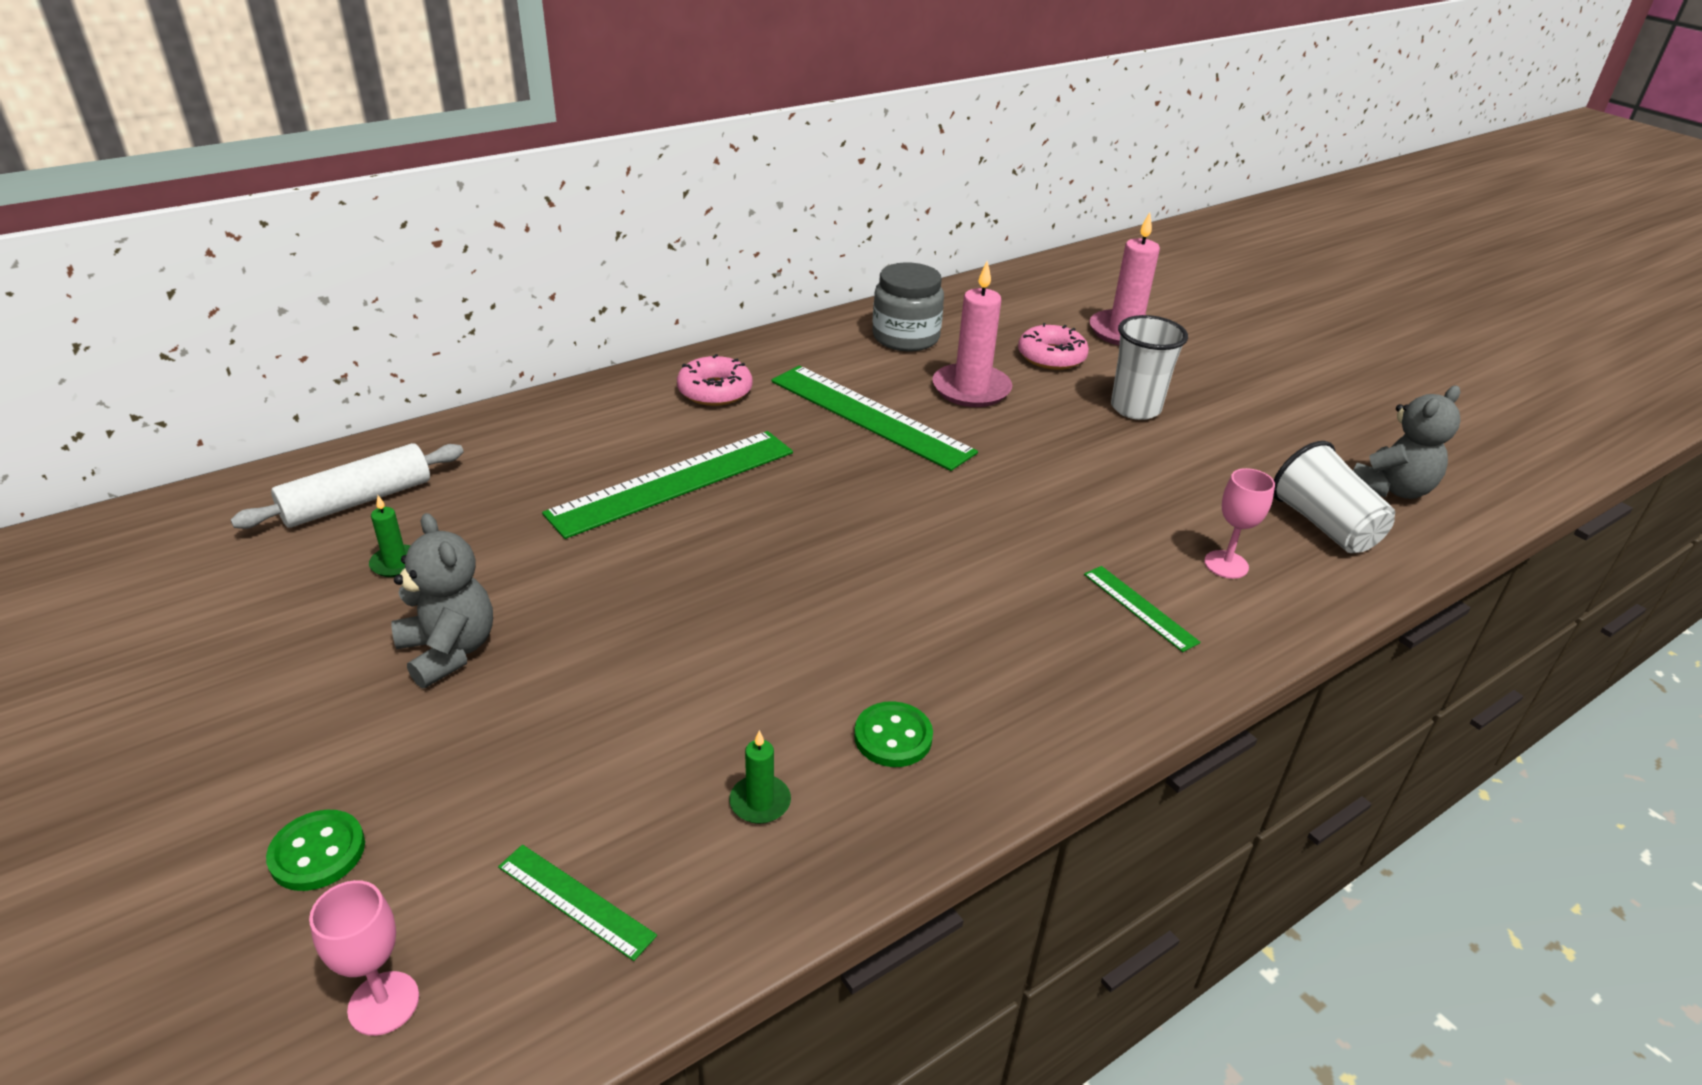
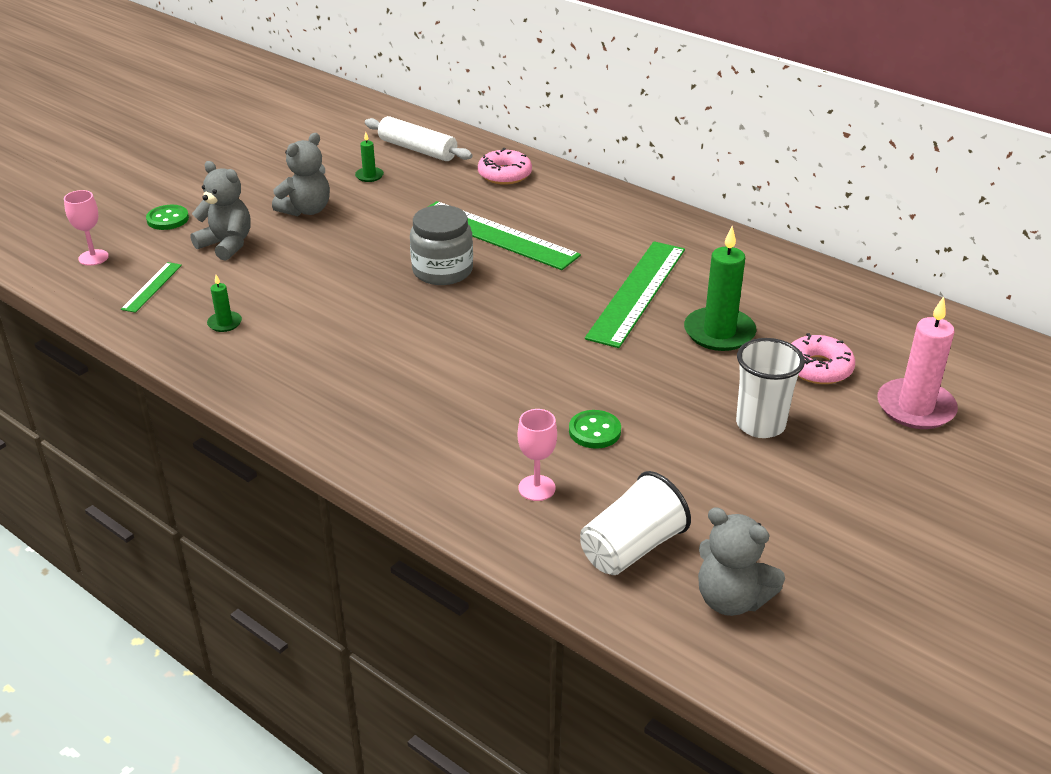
camera: 75 degrees right, 0 degrees up
pink donut [677,354,752,406] -> pink donut moved to [478,148,532,185]
green button [854,701,933,767] -> green button moved to [569,410,621,449]
grey jar [872,262,944,352] -> grey jar moved to [410,205,473,285]
pink candle [932,261,1012,407] -> green candle [684,226,756,351]
green ruler [1084,566,1201,652] -> none
none -> grey teddy bear [190,161,251,261]

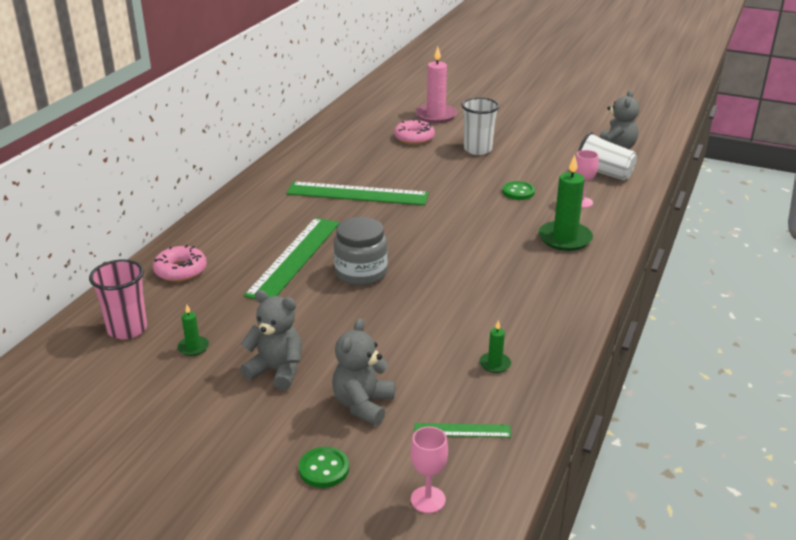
camera: 105 degrees left, 5 degrees down
white rolling pin [365,116,472,161] -> pink cup [89,259,147,339]
green candle [684,226,756,351] -> green candle moved to [538,155,593,251]

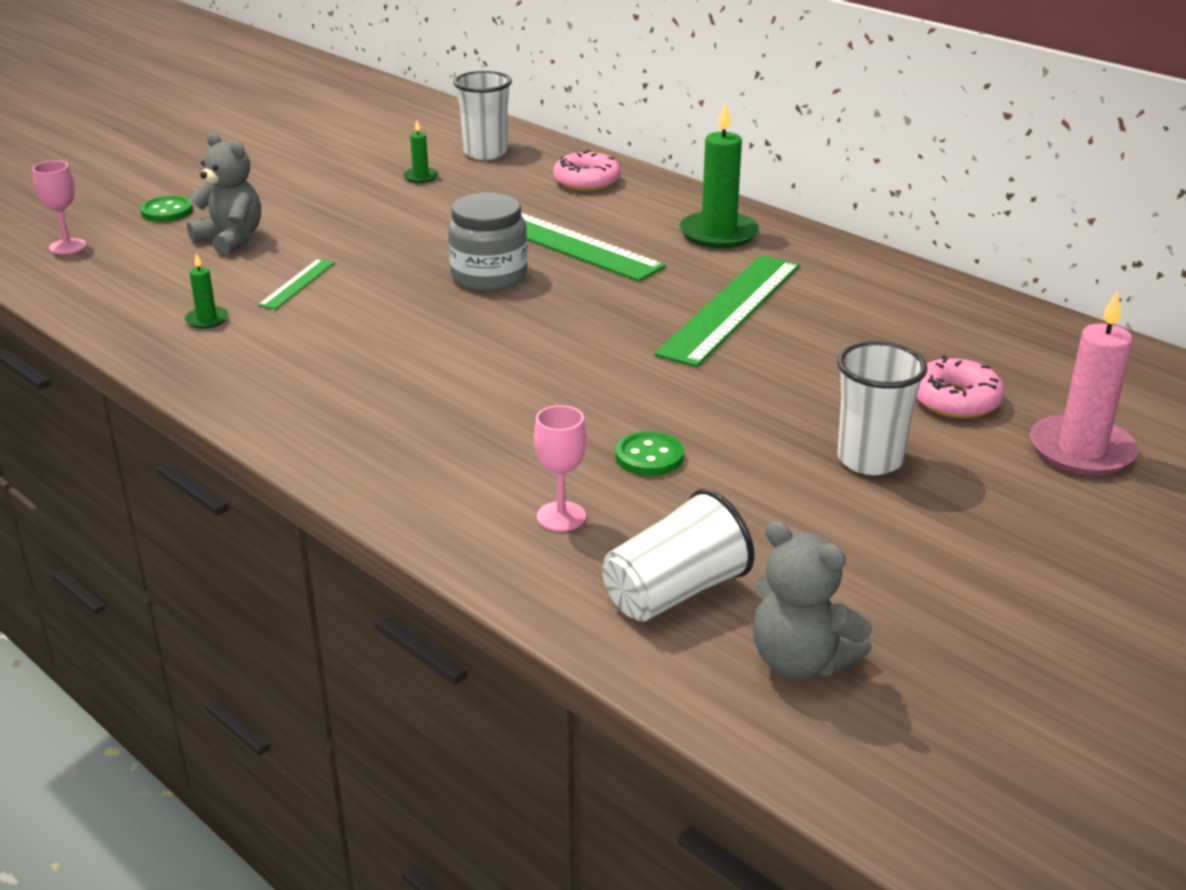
camera: 110 degrees right, 0 degrees up
pink cup [89,259,147,339] -> white cup [453,71,512,160]
grey teddy bear [240,290,302,390] -> none
green ruler [414,423,511,438] -> green ruler moved to [258,259,335,310]
green candle [538,155,593,251] -> green candle moved to [679,102,759,249]

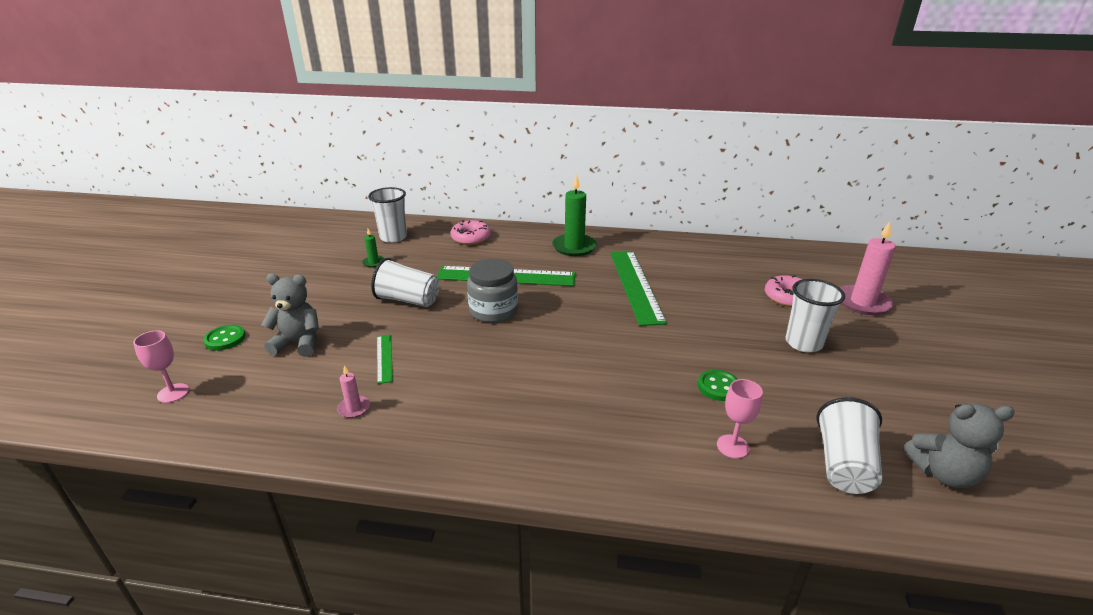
camera: 35 degrees left, 0 degrees up
green candle [185,253,229,329] -> pink candle [337,365,370,418]
none -> white cup [371,258,439,307]

